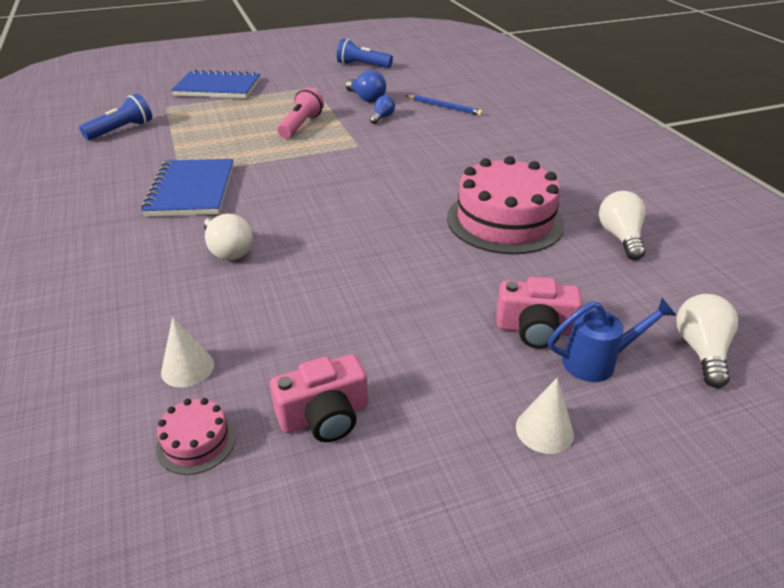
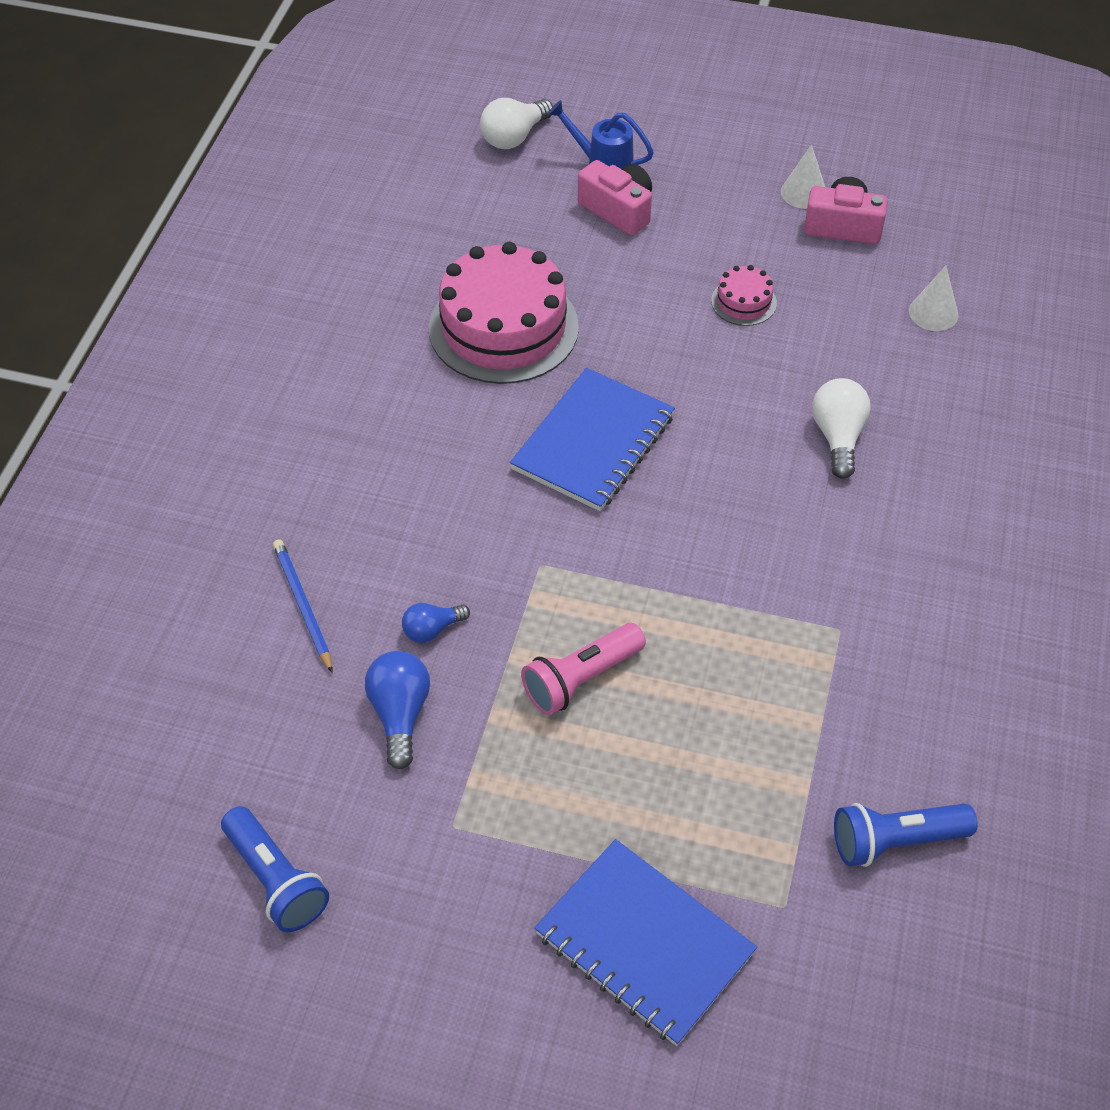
camera: 145 degrees left, 15 degrees up
blue notebook [141,159,234,217] -> blue notebook moved to [510,368,675,511]
pink cake [156,398,236,475] -> pink cake moved to [711,265,777,326]
white cone [516,378,574,454] -> white cone moved to [781,144,825,209]
white light bulb [599,191,646,260] -> none

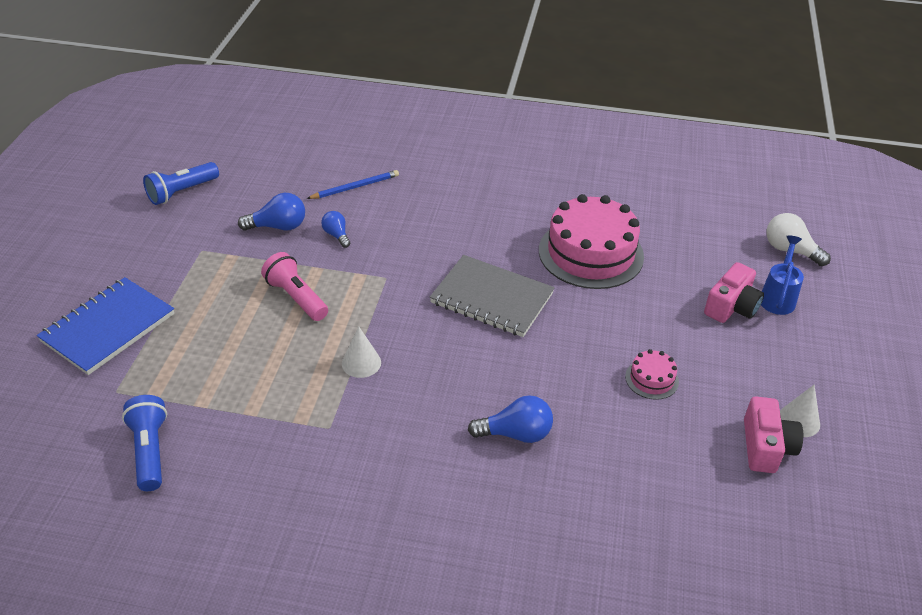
camera: 85 degrees right, 10 degrees down
blue notebook [510,368,675,511] -> grey notebook [430,255,555,337]
white light bulb [812,378,871,479] -> blue light bulb [468,395,553,443]
white cone [909,266,958,331] -> white cone moved to [342,326,381,378]

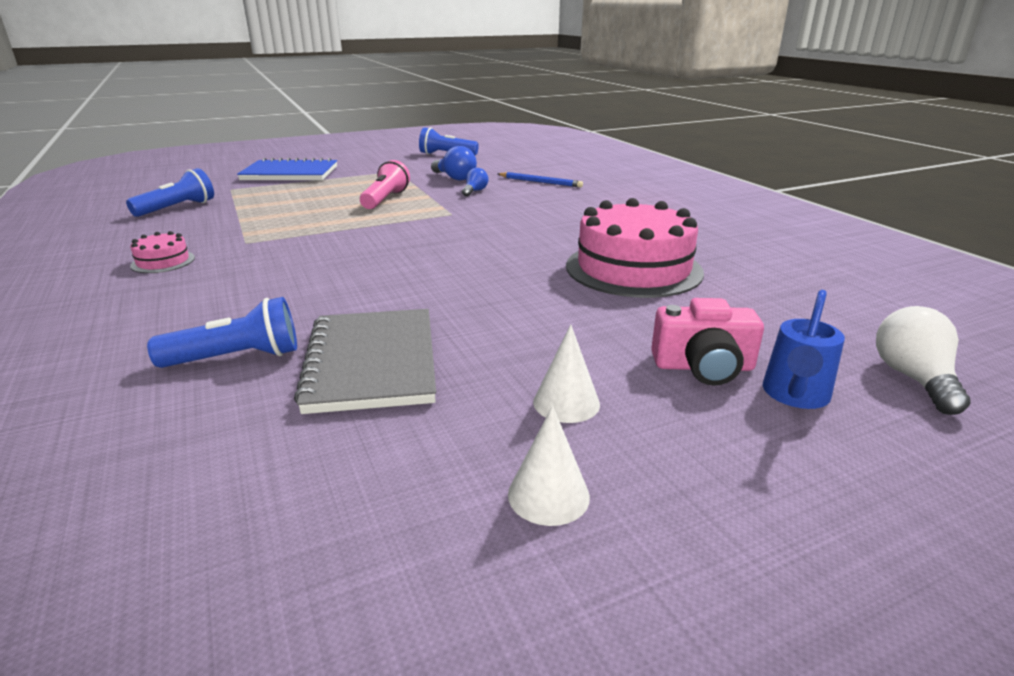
camera: 55 degrees right, 15 degrees down
white cone [342,326,381,378] -> white cone moved to [533,325,600,423]
grey notebook [430,255,555,337] -> grey notebook moved to [294,309,436,414]
blue light bulb [468,395,553,443] -> none
pink cake [625,349,679,400] -> pink cake moved to [130,231,195,273]
pink camera [744,397,803,473] -> none
blue watering can [761,235,804,315] -> blue watering can turned 135 degrees clockwise [763,290,845,409]
none -> blue flashlight [147,297,297,368]

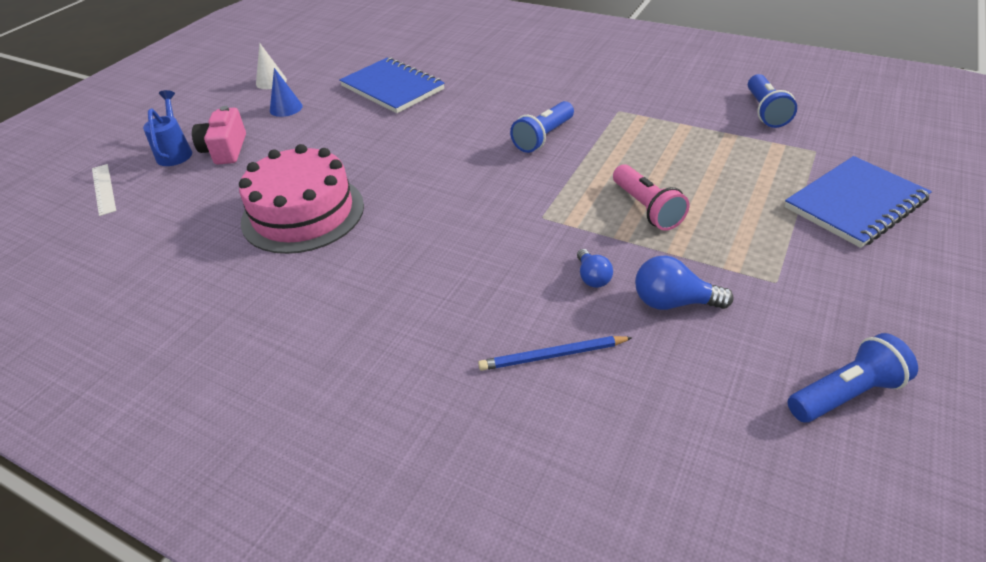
camera: 145 degrees right, 15 degrees up
pink cake [130,231,195,273] -> none
blue flashlight [147,297,297,368] -> blue flashlight moved to [510,101,574,153]
grey notebook [294,309,436,414] -> blue notebook [339,57,445,113]
white cone [533,325,600,423] -> blue cone [270,68,303,117]
pink camera [651,298,764,386] -> pink camera turned 60 degrees counterclockwise [192,106,246,164]
white light bulb [876,306,971,415] -> white ruler [92,164,116,216]

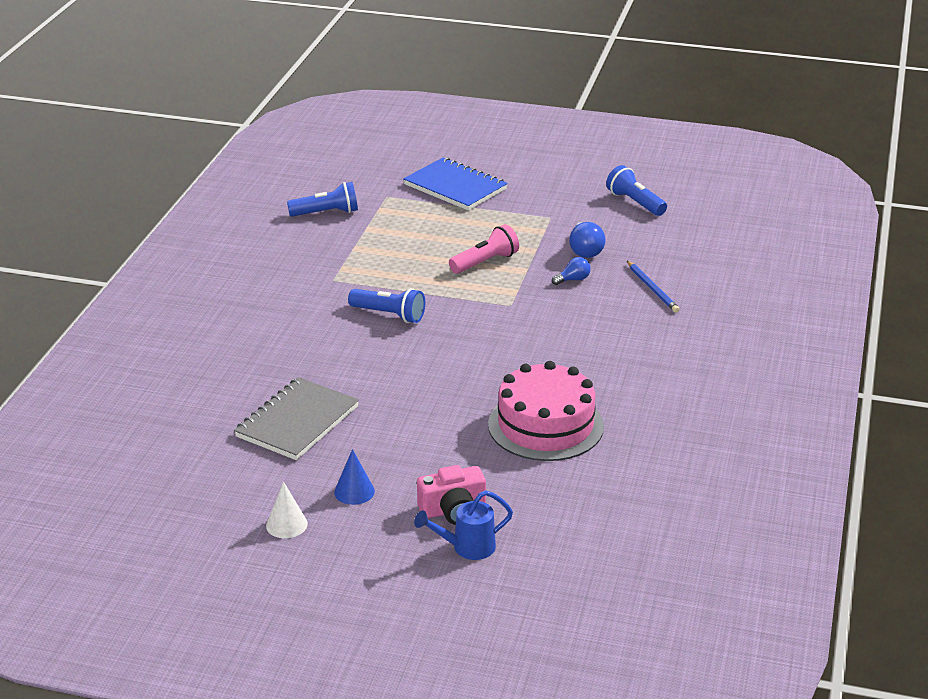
camera: 105 degrees left, 10 degrees down
white ruler [92,164,116,216] -> none
blue notebook [339,57,445,113] -> grey notebook [234,377,359,460]

